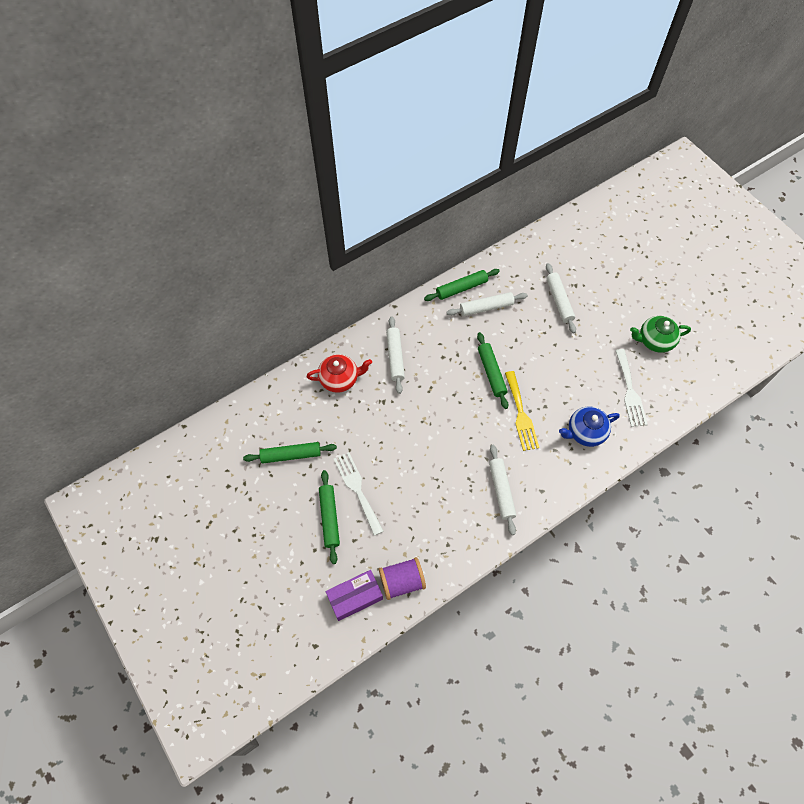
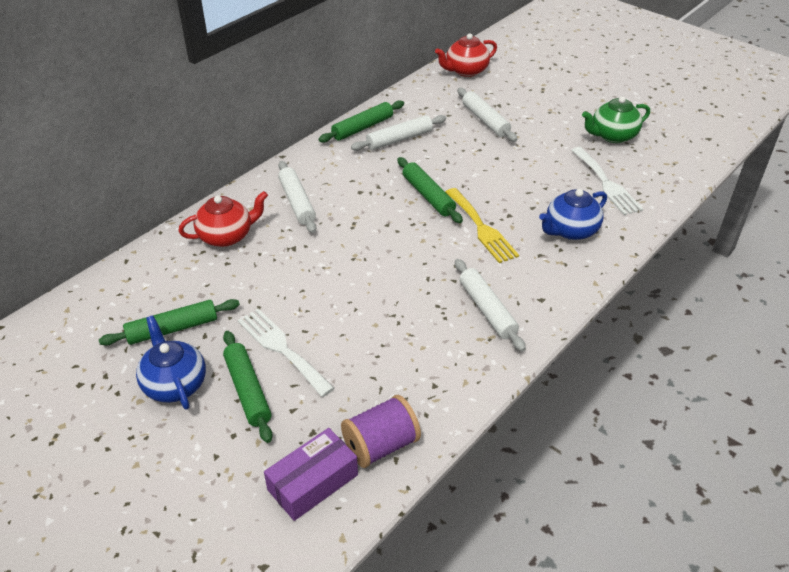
camera: 15 degrees left, 20 degrees down
none -> blue teapot [136,315,206,410]
none -> red teapot [435,33,497,77]

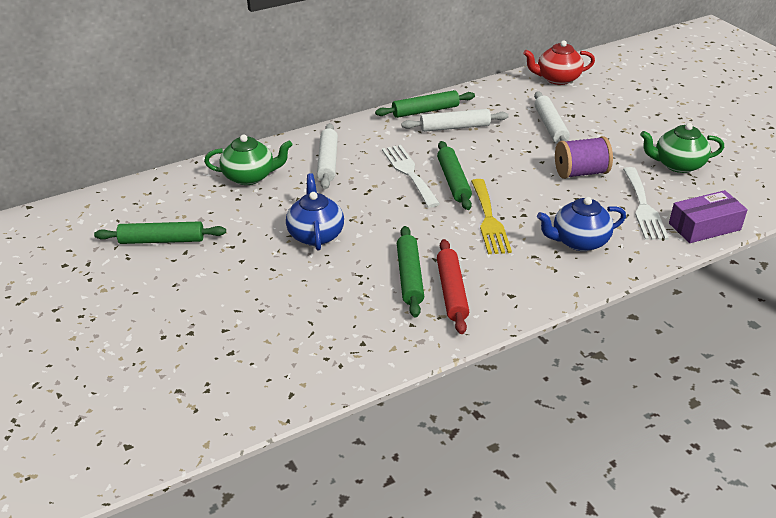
camera: 20 degrees right, 5 degrees down
blue teapot [136,315,206,410] -> blue teapot moved to [286,173,344,250]
red teapot [179,191,268,247] -> green teapot [204,135,293,185]
green rolling pin [223,331,273,443] -> green rolling pin moved to [397,226,424,317]
white fork [238,308,334,397] -> white fork moved to [382,145,440,208]
purple box [264,428,358,521] -> purple box moved to [669,190,748,243]
purple spool [341,395,421,468] -> purple spool moved to [555,136,613,179]
white rolling pin [455,259,526,352] -> red rolling pin [437,239,469,334]

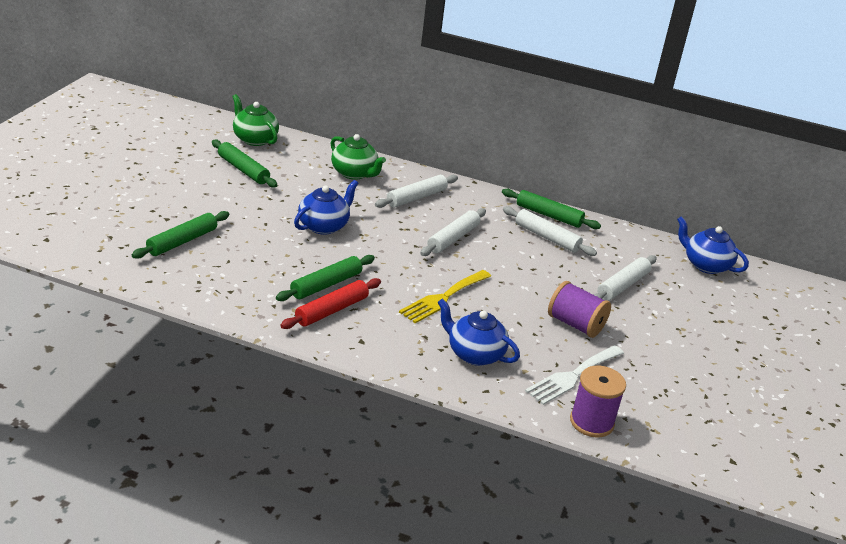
camera: 45 degrees right, 5 degrees down
white fork [382,145,440,208] -> white rolling pin [420,208,486,256]
green rolling pin [437,141,472,210] -> green rolling pin moved to [132,211,230,259]
red teapot [523,40,595,85] -> blue teapot [677,216,749,274]
green teapot [640,123,724,173] -> green teapot moved to [232,94,279,146]
purple box [669,190,748,243] -> purple spool [570,366,626,437]

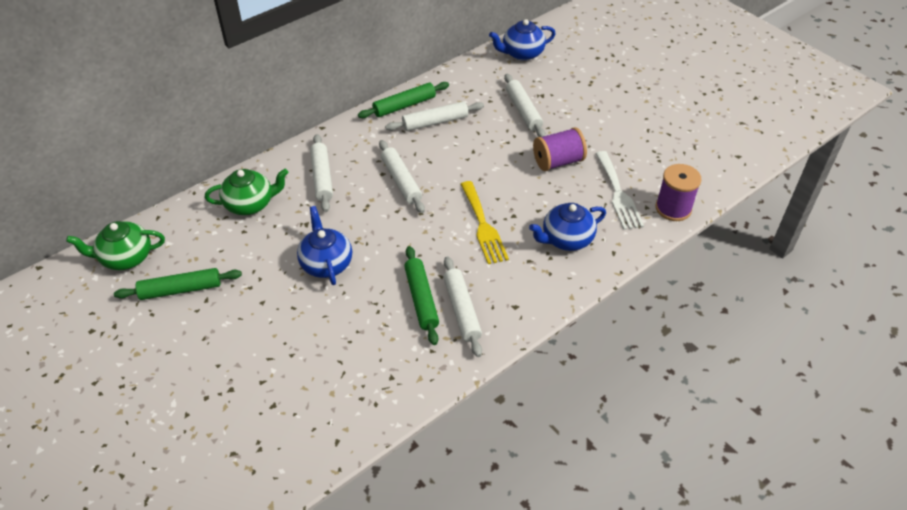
camera: 55 degrees left, 15 degrees up
green rolling pin [132,211,230,259] -> none
red rolling pin [280,278,381,329] -> white rolling pin [443,256,482,357]

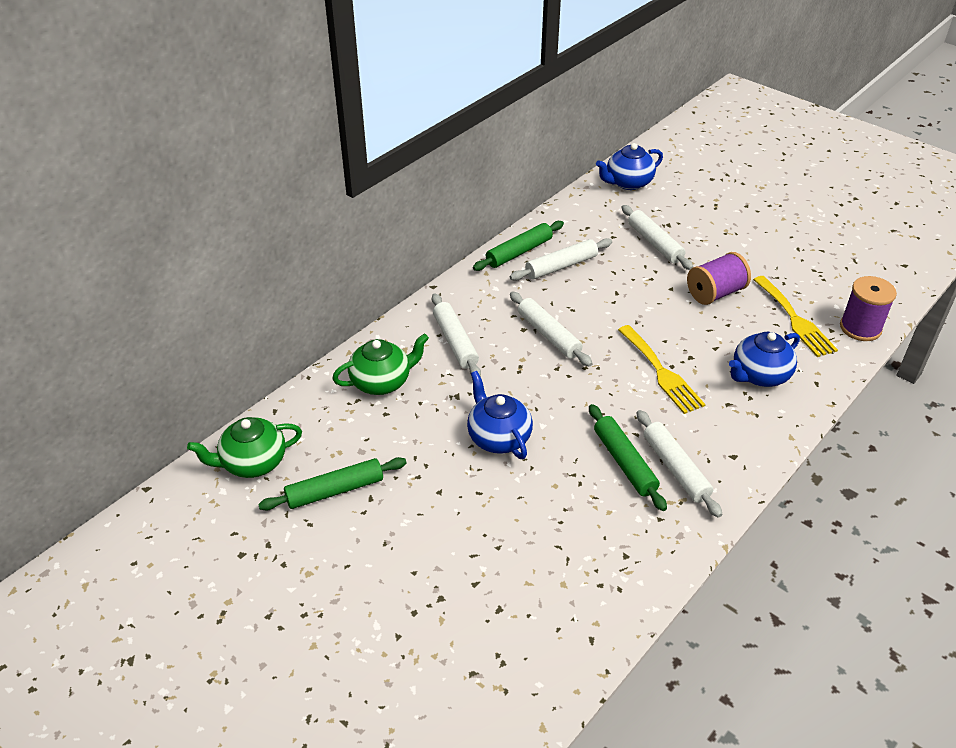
camera: 10 degrees left, 5 degrees down
white fork [595,151,644,230] -> yellow fork [753,276,838,357]

